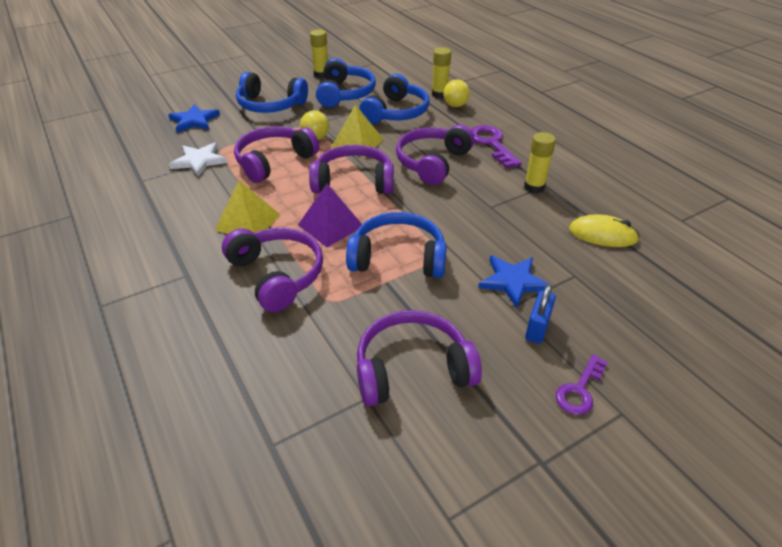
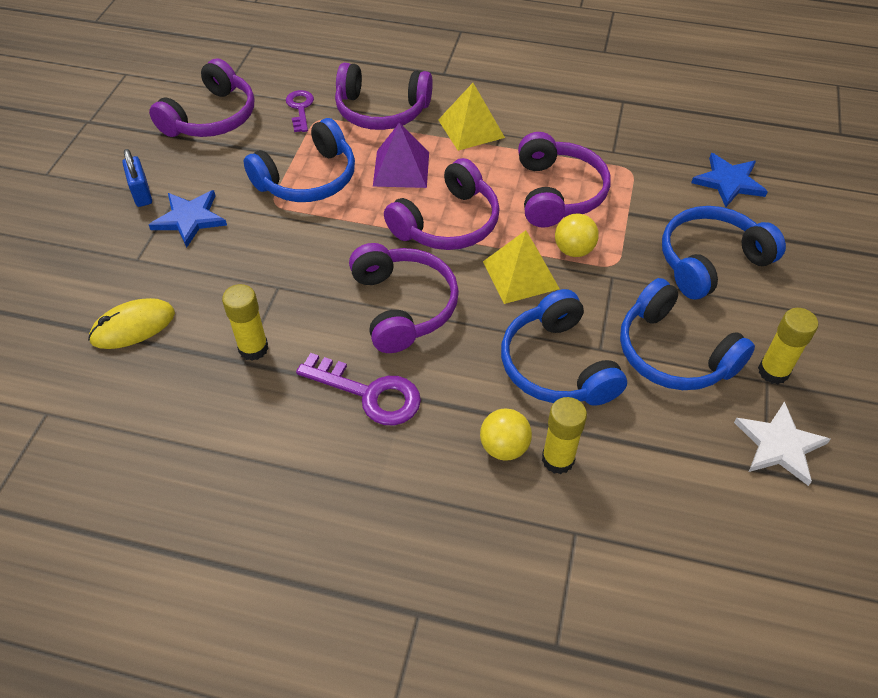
camera: 135 degrees right, 10 degrees up
white star [169,142,227,177] -> white star moved to [734,401,831,486]
purple key [556,354,608,415] -> purple key moved to [286,90,314,132]

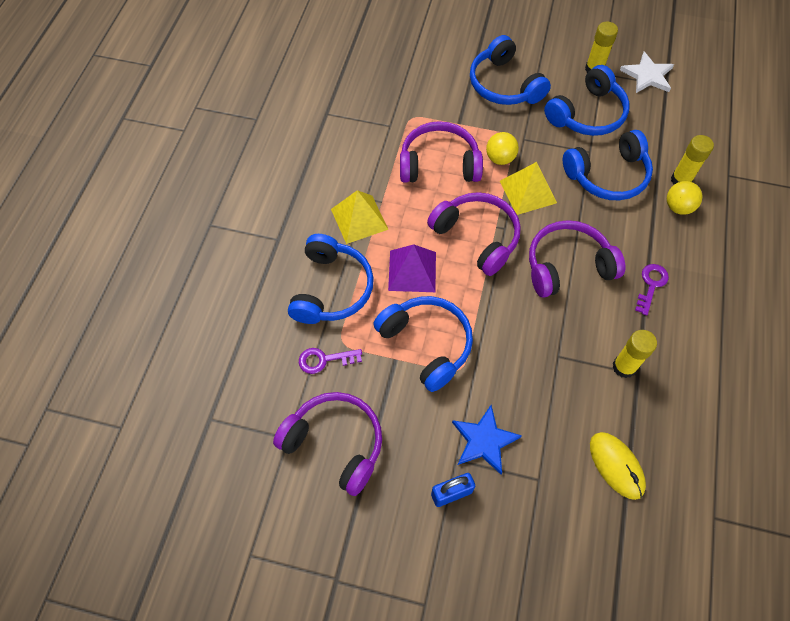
camera: 90 degrees left, 10 degrees up
purple key [296,353,421,425] -> purple key [635,264,669,315], size x0.64
purple headphones [335,63,433,130] -> blue headphones [288,234,374,324]
blue star [691,153,768,207] -> none

